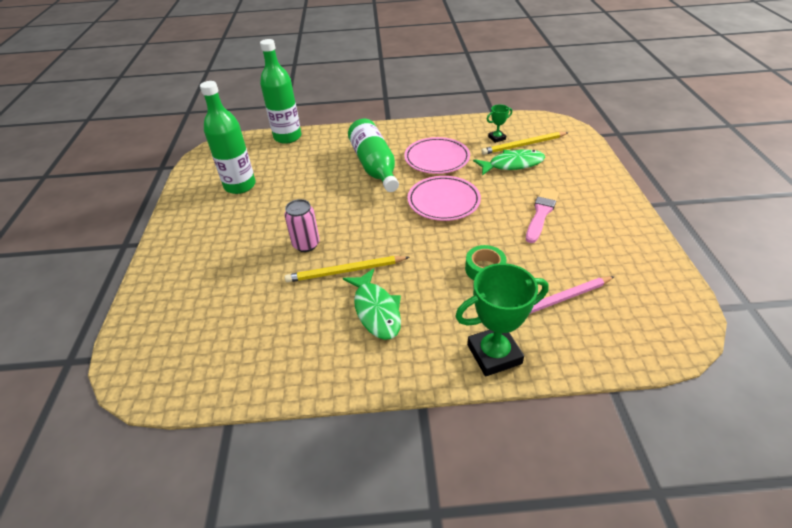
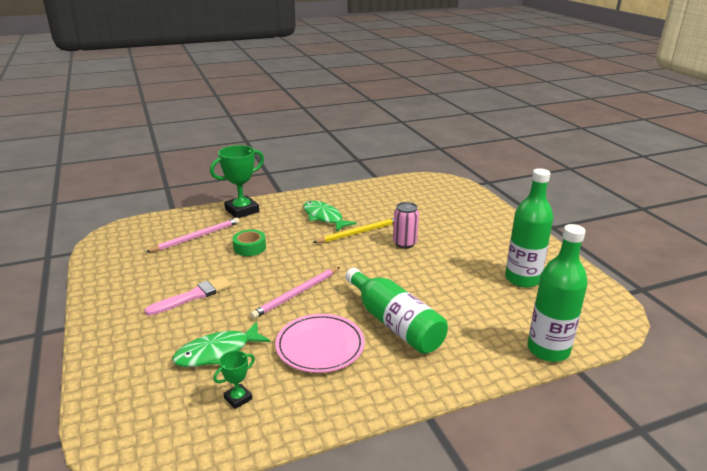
camera: 160 degrees right, 15 degrees down
pink plate [408,176,481,221] -> pink pencil [250,267,340,319]
yellow pencil [481,132,569,155] -> none
pink brush [526,188,559,243] -> pink brush turned 135 degrees counterclockwise [144,276,232,316]

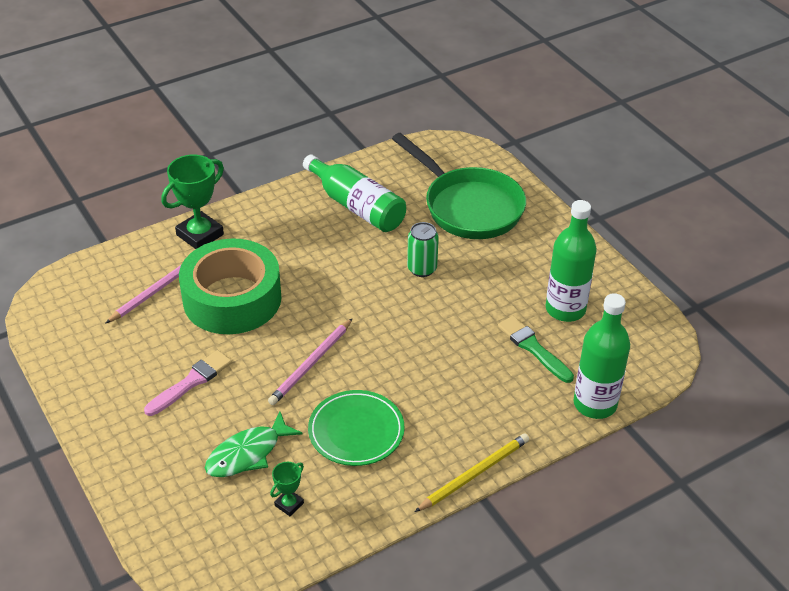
camera: 10 degrees left, 15 degrees up
green tape [233,229,266,256] -> green tape [179,239,281,334], size x2.44
pink plate [275,314,365,373] -> green plate [308,390,405,466]
green fish [303,201,357,231] -> none
yellow pencil [312,218,394,243] -> yellow pencil moved to [415,433,529,512]
green bottle [345,268,448,354] -> green bottle moved to [303,154,406,232]
pink can [393,202,419,248] -> green can [407,222,439,277]
none -> green pan [392,133,526,239]
none -> green brush [498,316,574,383]

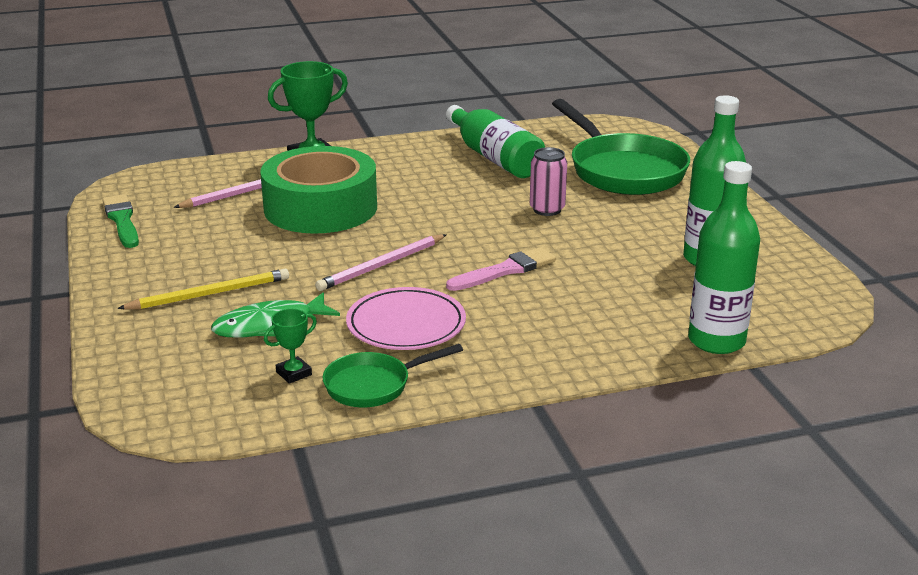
camera: 15 degrees right, 15 degrees down
pink brush [144,350,232,416] -> pink brush moved to [446,247,556,291]
green plate [308,390,405,466] -> pink plate [346,287,466,350]
green can [407,222,439,277] -> pink can [530,147,567,216]
yellow pencil [415,433,529,512] -> yellow pencil moved to [117,269,289,310]
green brush [498,316,574,383] -> green brush moved to [102,194,139,248]
none -> green pan [322,344,463,407]

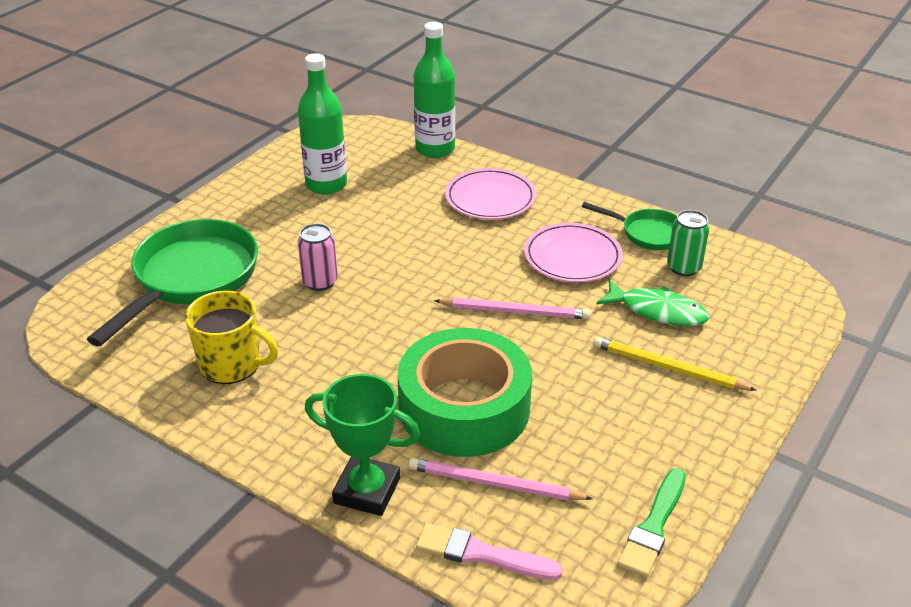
camera: 130 degrees left, 10 degrees up
green trophy [264,309,317,384] -> green can [667,210,710,276]
green bottle [446,105,545,178] -> yellow mug [185,291,278,384]
pink brush [446,247,556,291] -> pink brush moved to [416,523,563,580]
none -> pink plate [445,168,536,220]

